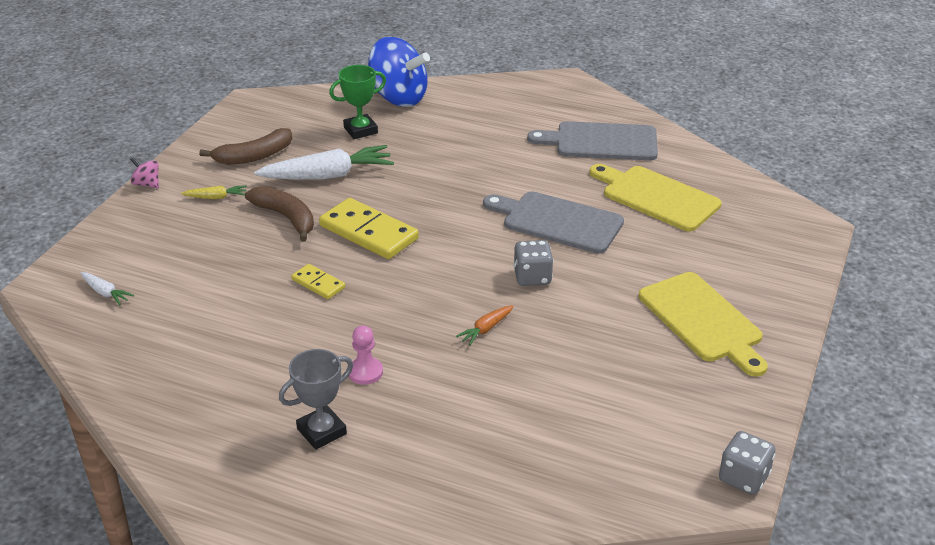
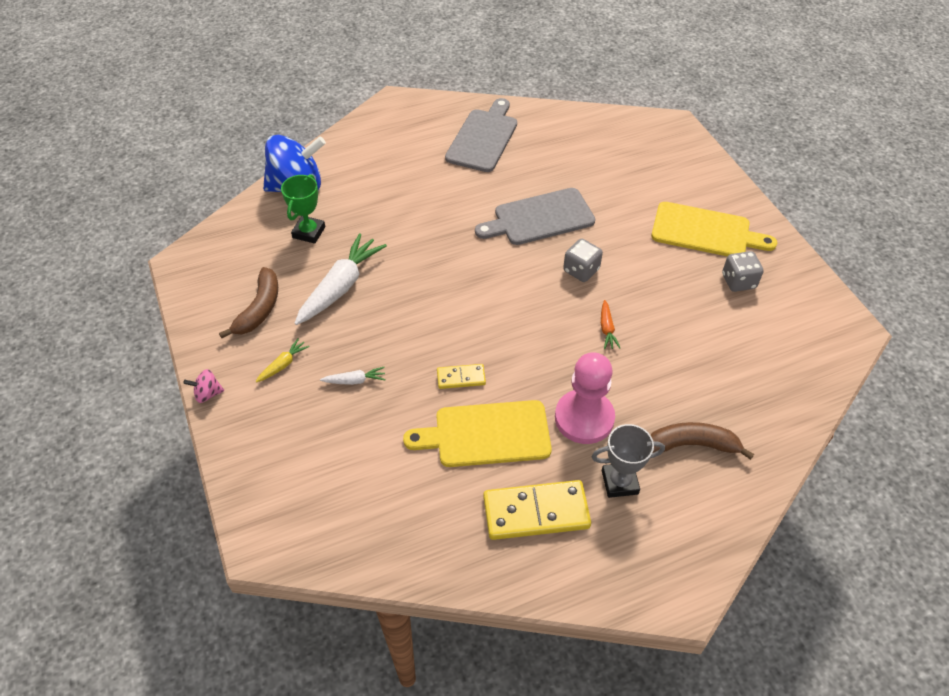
camera: 45 degrees left, 15 degrees up
white carrot [81,272,134,305] -> white carrot moved to [320,367,386,385]
brown banana [245,186,314,242] -> brown banana moved to [651,422,754,460]
grey trophy [279,349,353,450] -> grey trophy turned 75 degrees clockwise [591,424,665,498]
yellow domino [319,198,419,259] -> yellow domino moved to [483,480,591,540]
pink pawn [349,325,383,385] -> pink pawn [555,352,615,444], size x1.97
grey cutting board [527,121,658,161] -> grey cutting board turned 150 degrees clockwise [445,98,517,172]
yellow cutting board [590,164,722,232] -> yellow cutting board moved to [403,400,552,467]
grey dice [719,431,775,495] -> grey dice moved to [722,251,764,292]

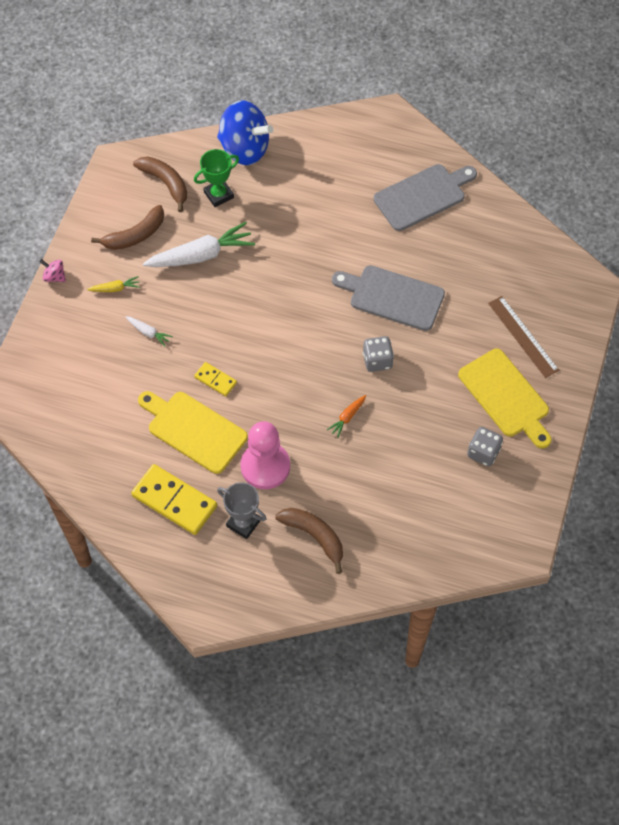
camera: 40 degrees right, 10 degrees up
none -> brown banana [133,157,187,212]
none -> brown ruler [488,296,559,378]

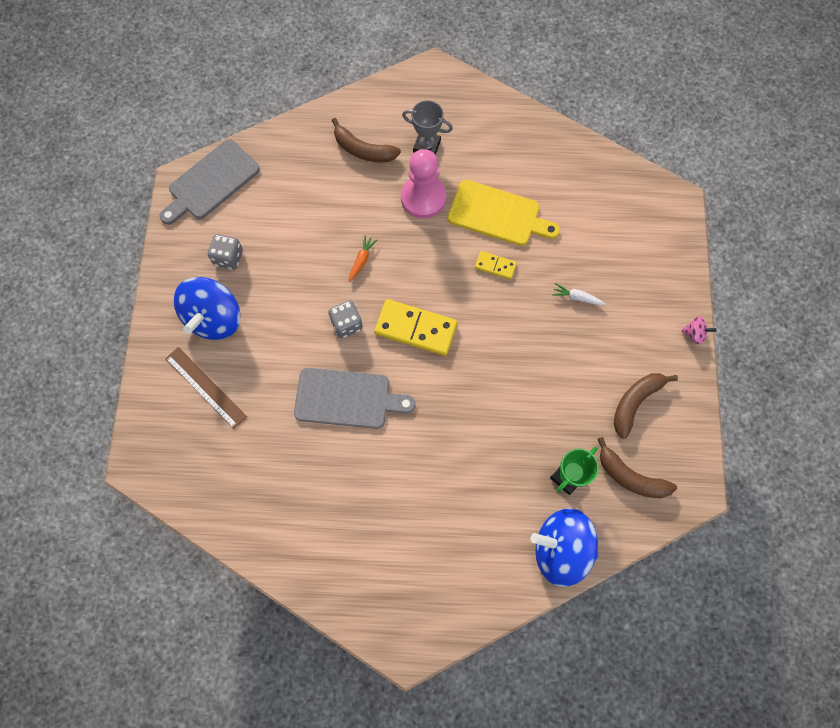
camera: 165 degrees right, 10 degrees up
yellow carrot [87,276,140,292] -> none
yellow domino [131,464,217,535] -> yellow domino moved to [374,299,457,356]
white carrot [143,222,255,267] -> none
grey cutting board [373,164,477,231] -> grey cutting board moved to [159,139,260,225]
yellow cutting board [458,349,552,448] -> blue spinning top [174,277,240,340]

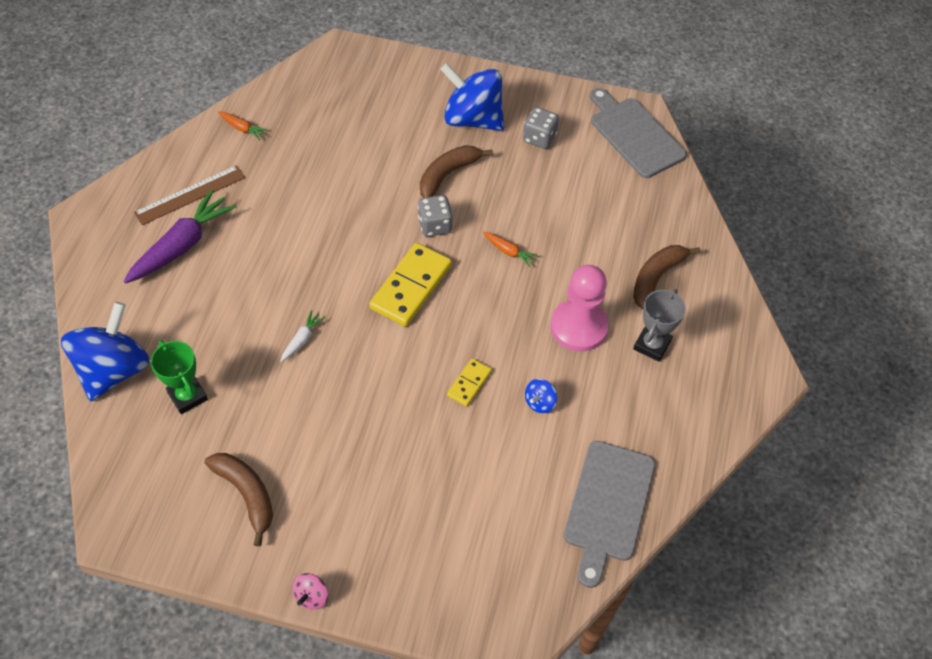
camera: 100 degrees right, 15 degrees down
brown ruler [165,347,247,429] -> brown ruler moved to [134,165,245,225]
grey cutting board [294,368,416,429] -> grey cutting board moved to [563,441,655,588]
yellow cutting board [447,180,560,246] -> blue spinning top [525,379,557,414]
white carrot [552,283,606,305] -> white carrot moved to [280,310,326,362]
brown banana [598,437,677,498] -> brown banana moved to [420,145,493,198]
none -> purple carrot [124,189,237,283]
none -> orange carrot [218,111,268,140]

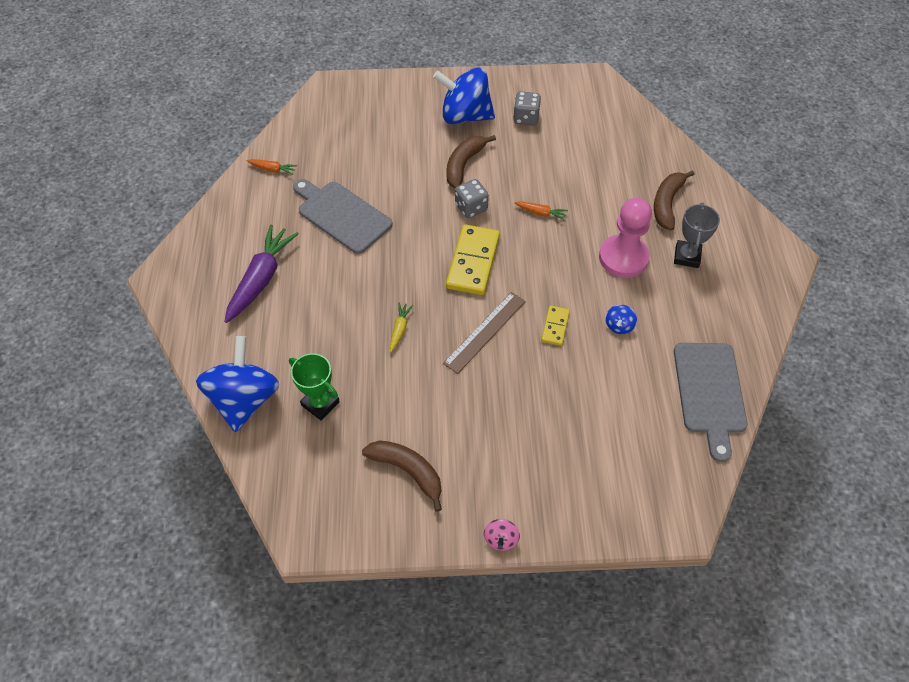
camera: 15 degrees left, 0 degrees up
brown ruler [134,165,245,225] -> brown ruler moved to [443,292,526,374]
white carrot [280,310,326,362] -> yellow carrot [390,302,413,352]
grey cutting board [590,88,687,178] -> grey cutting board moved to [293,179,393,254]

